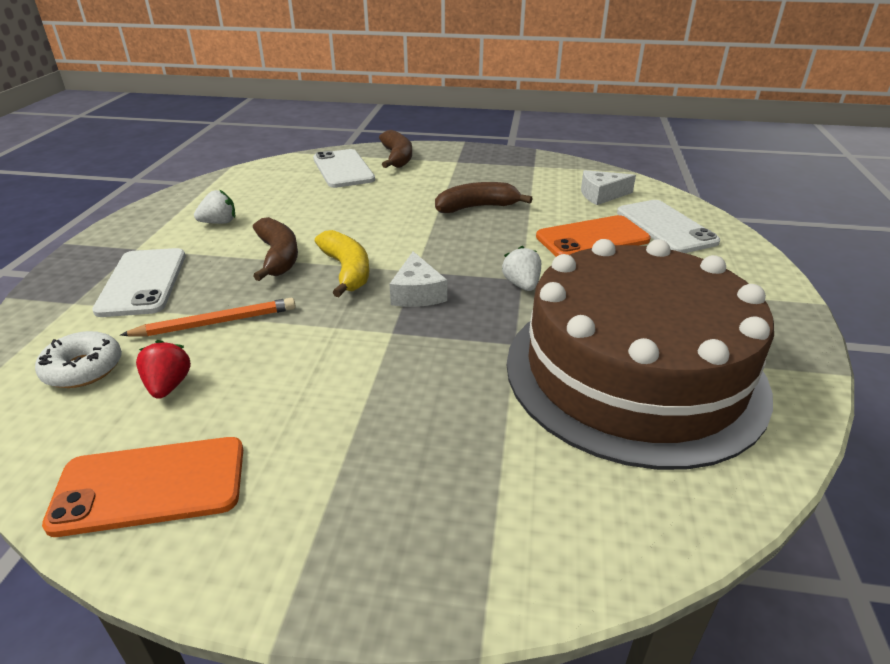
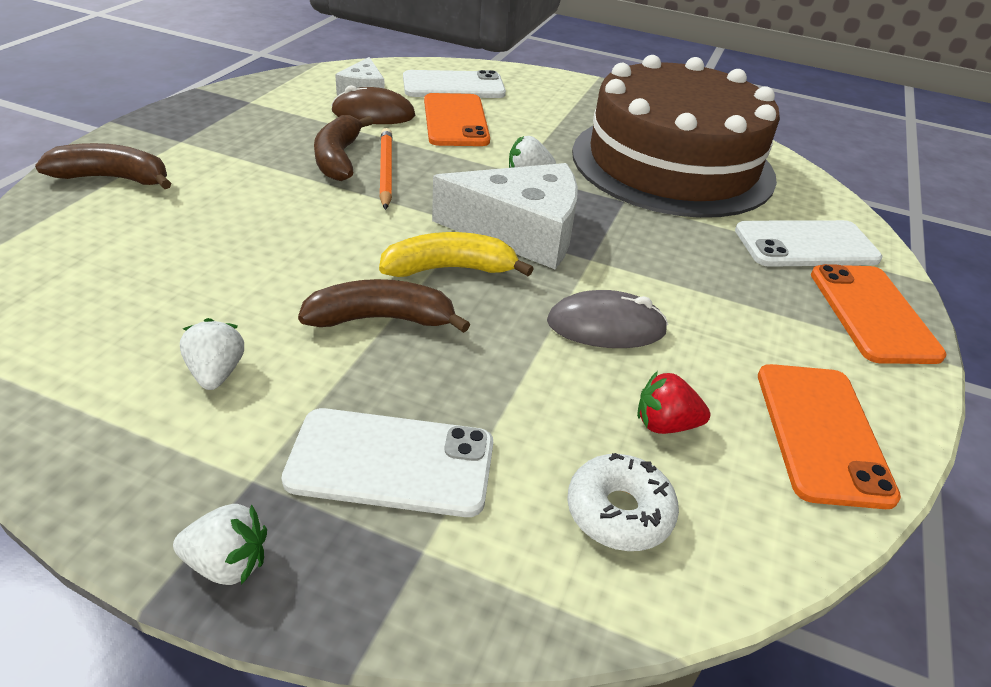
camera: 80 degrees left, 5 degrees up
orange pencil [121,298,296,336] -> orange pencil moved to [379,128,392,210]
white phone [313,149,375,188] -> white phone moved to [735,220,882,267]
white cheese [390,251,447,307] -> white cheese [432,163,578,269], size x1.85
none -> white strawberry [173,504,267,585]
none -> brown mouse [331,85,415,124]
none -> grey mouse [547,290,668,348]
none -> orange phone [811,264,946,364]

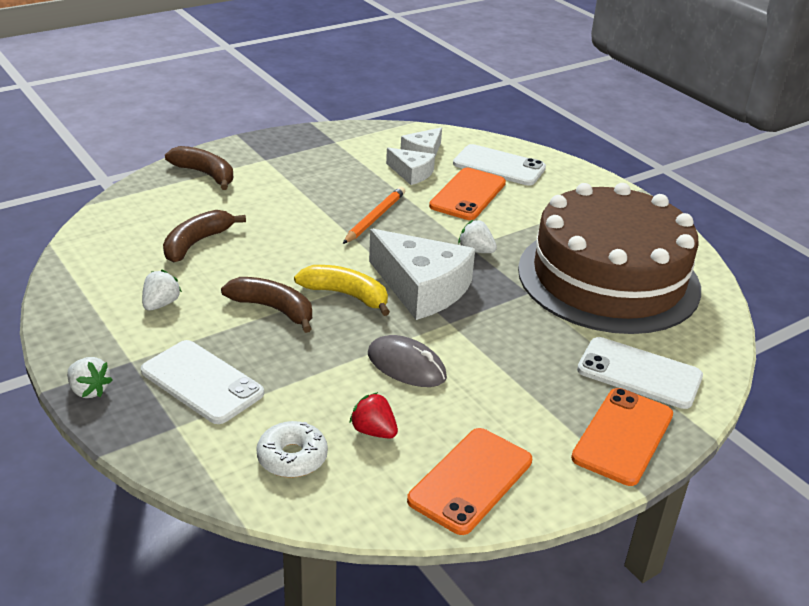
camera: 35 degrees right, 5 degrees down
brown banana [314,115,373,181] -> brown banana moved to [163,210,246,263]
brown mouse [331,85,415,124] -> white cheese [386,148,435,185]

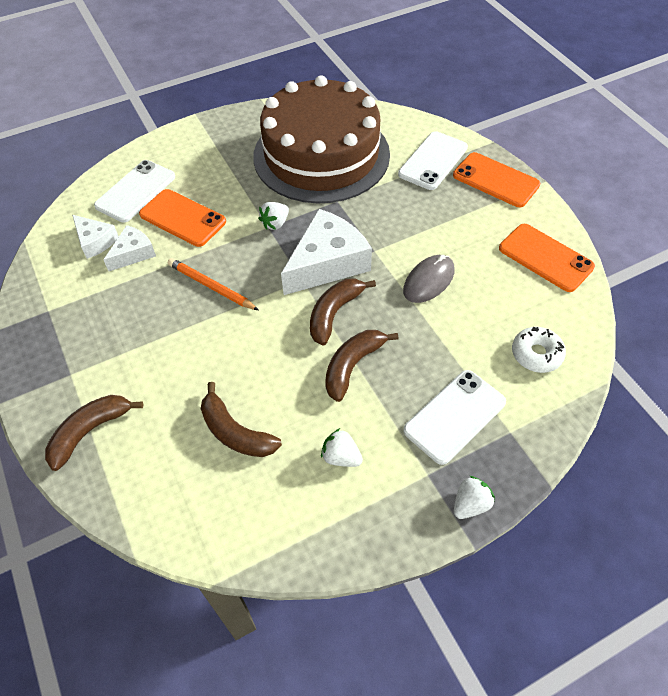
camera: 80 degrees left, 20 degrees up
yellow banana [294,265,390,316] -> brown banana [310,279,376,346]
red strawberry [349,392,398,439] -> none

